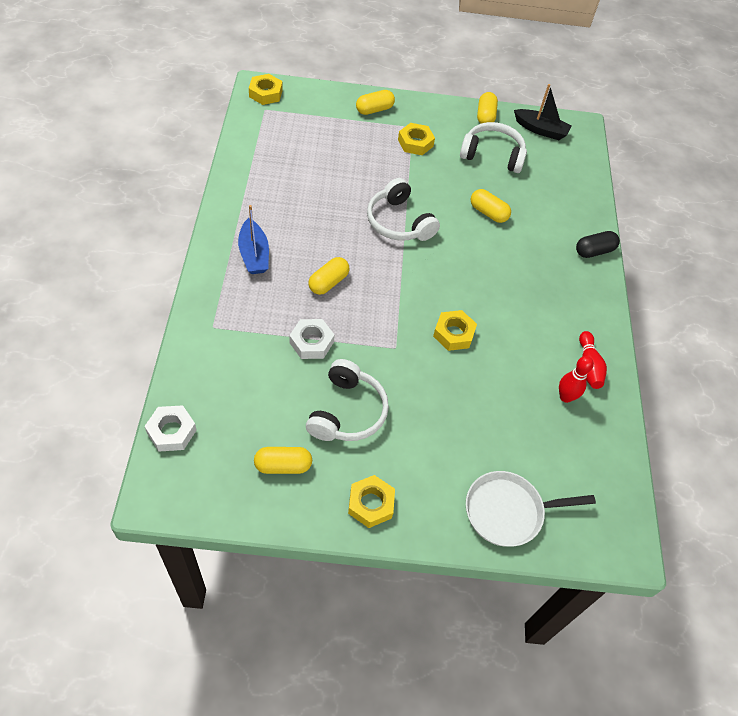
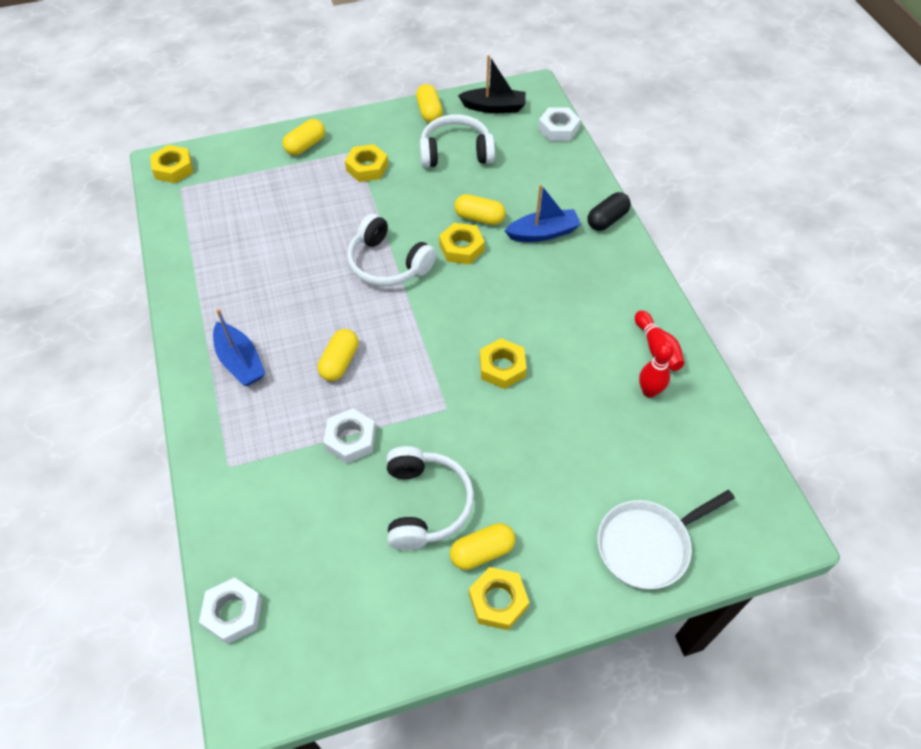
camera: 15 degrees left, 0 degrees up
yellow capsule [254,447,312,474] -> yellow capsule moved to [450,523,515,570]
none -> yellow nut [439,223,485,265]
none -> blue boat [505,184,581,242]
none -> white nut [538,107,581,141]

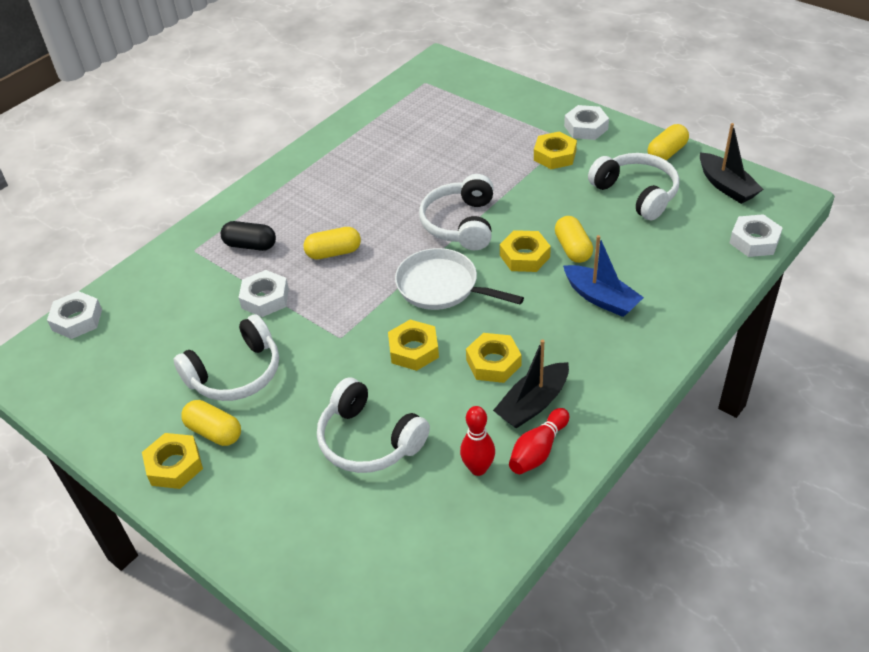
camera: 60 degrees right, 10 degrees down
yellow nut [150,145,193,183] -> yellow nut moved to [466,333,522,383]
blue boat [213,309,266,386] -> none
yellow capsule [283,119,325,155] -> none
black capsule [588,192,631,231] -> black capsule moved to [221,221,276,251]
white pan [597,490,735,589] -> white pan moved to [395,248,524,310]
none -> white headphones [317,377,430,473]
none -> black boat [493,339,569,429]
none -> white nut [564,105,609,140]

